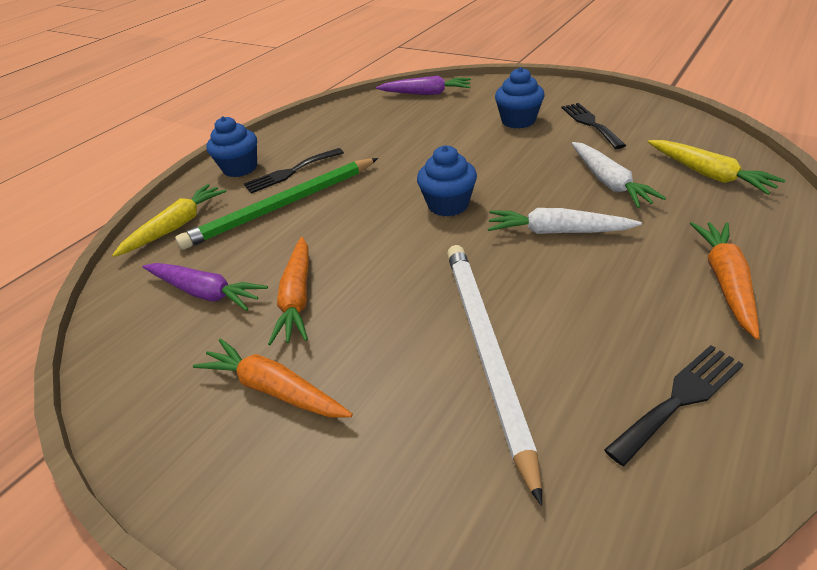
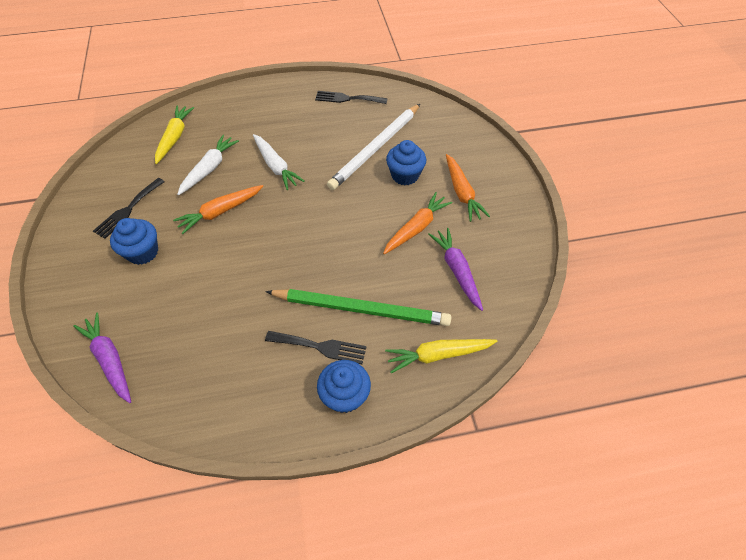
camera: 140 degrees left, 15 degrees up
blue cupcake [417,145,477,217] -> blue cupcake moved to [386,140,426,185]
orange carrot [690,222,760,339] -> orange carrot moved to [173,185,263,234]

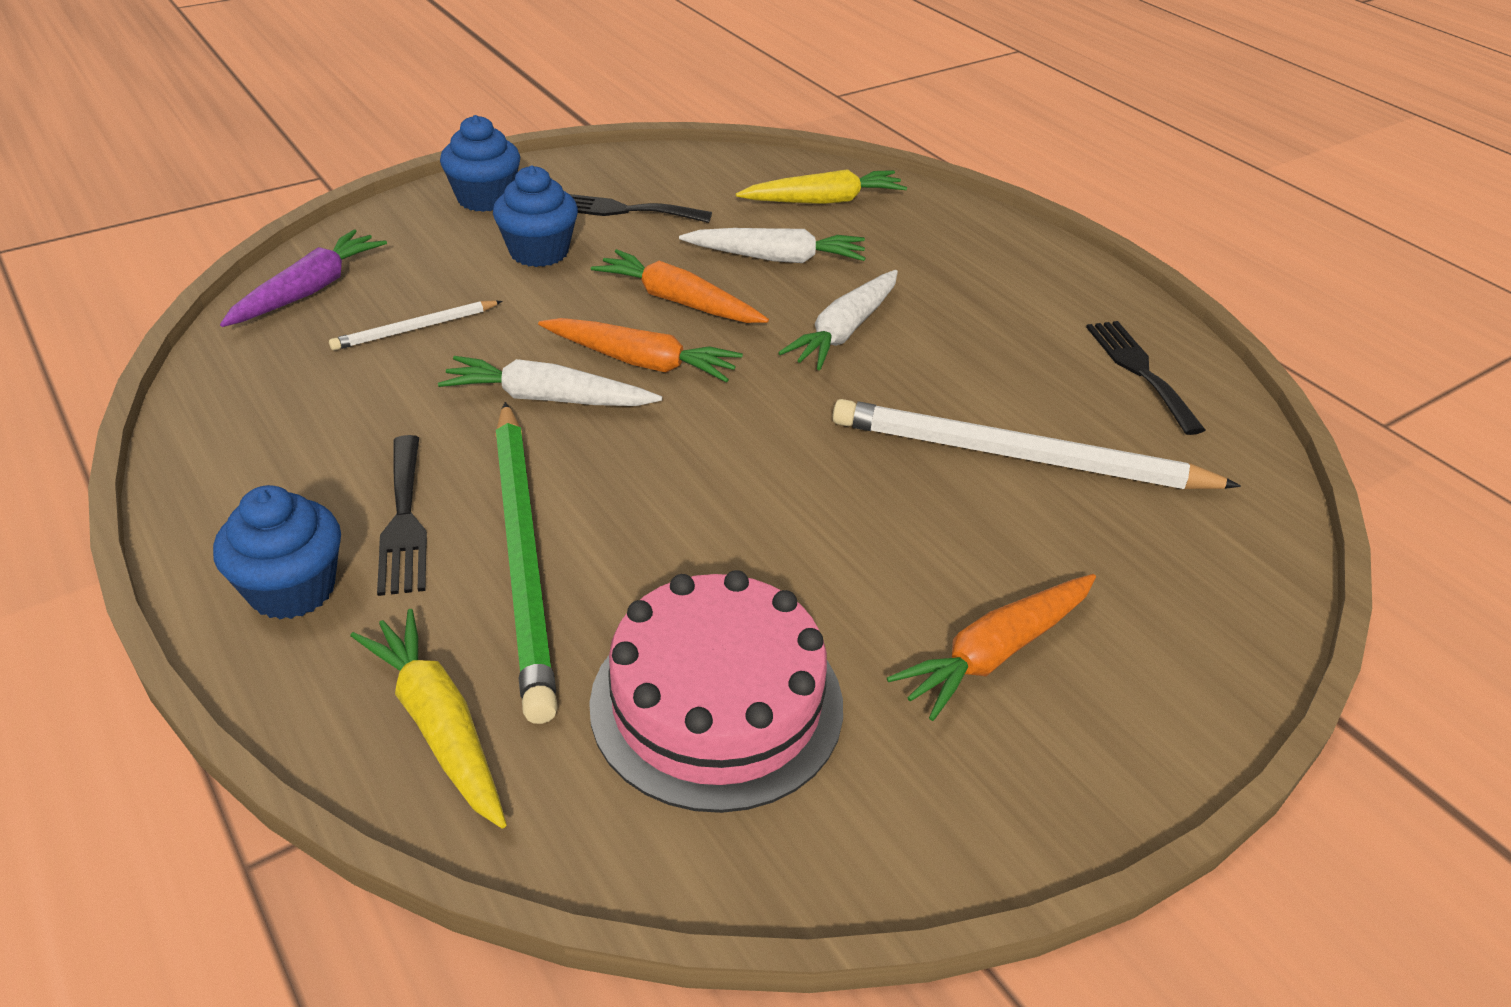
camera: 65 degrees right, 15 degrees down
orange carrot [383,192,453,255] -> orange carrot moved to [538,318,743,382]
blue cupcake [386,140,426,185] -> blue cupcake moved to [440,115,520,212]
purple carrot [428,228,483,311] -> pink cake [589,570,843,813]
none -> white pencil [329,300,502,350]
none -> white carrot [438,356,662,406]

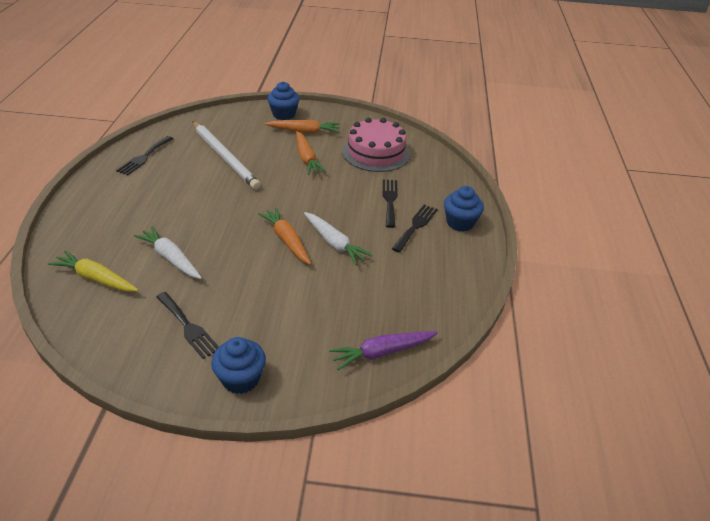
camera: 140 degrees left, 0 degrees up
white pencil [329,300,502,350] -> none
yellow carrot [350,609,507,829] -> none
blue cupcake [493,166,578,267] -> blue cupcake moved to [267,82,300,120]
green pencil [495,402,558,724] -> black fork [383,180,398,228]
orange carrot [591,249,769,323] -> orange carrot moved to [296,131,326,175]
white carrot [778,270,898,370] -> none

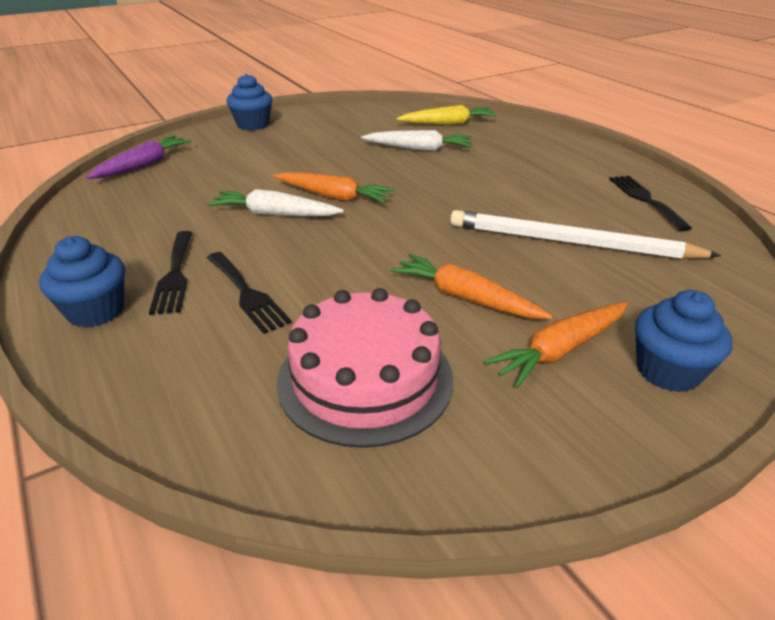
camera: 145 degrees right, 5 degrees down
black fork [156,292,219,359] -> none

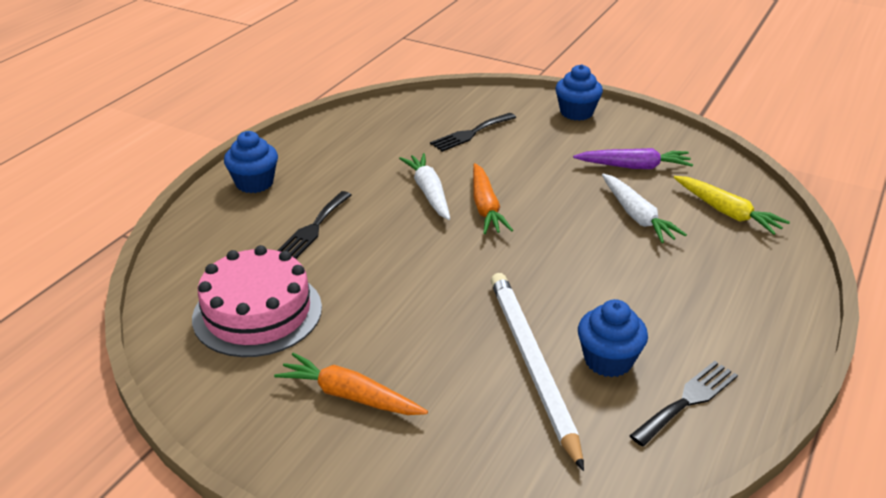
camera: 60 degrees right, 0 degrees up
purple carrot [86,136,192,179] -> purple carrot moved to [573,148,693,169]
black fork [149,231,192,315] -> black fork moved to [430,113,516,152]
orange carrot [390,254,553,319] -> none
blue cupcake [635,290,733,392] -> blue cupcake moved to [578,299,648,377]

